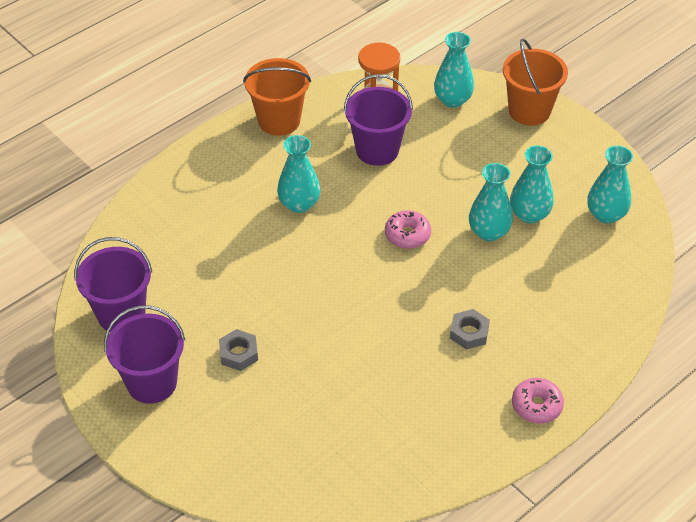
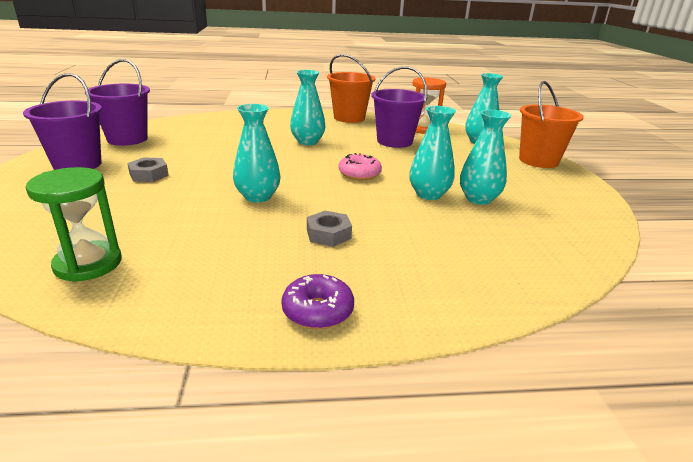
camera: 35 degrees right, 20 degrees down
pink donut [512,378,564,423] -> purple donut [281,274,354,329]
turquoise vase [587,145,633,224] -> turquoise vase moved to [233,104,281,203]
none -> green hourglass [26,167,122,282]

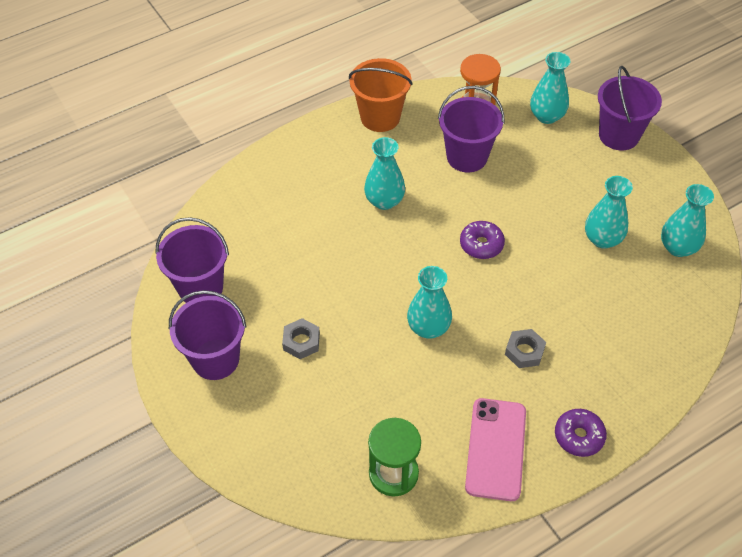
camera: 25 degrees left, 25 degrees up
pink donut [339,153,382,180] -> purple donut [460,221,505,259]
turquoise vase [409,106,456,200] -> turquoise vase moved to [661,184,714,257]
orange bucket [519,81,584,168] -> purple bucket [598,66,662,150]
none -> pink phone [465,398,526,501]

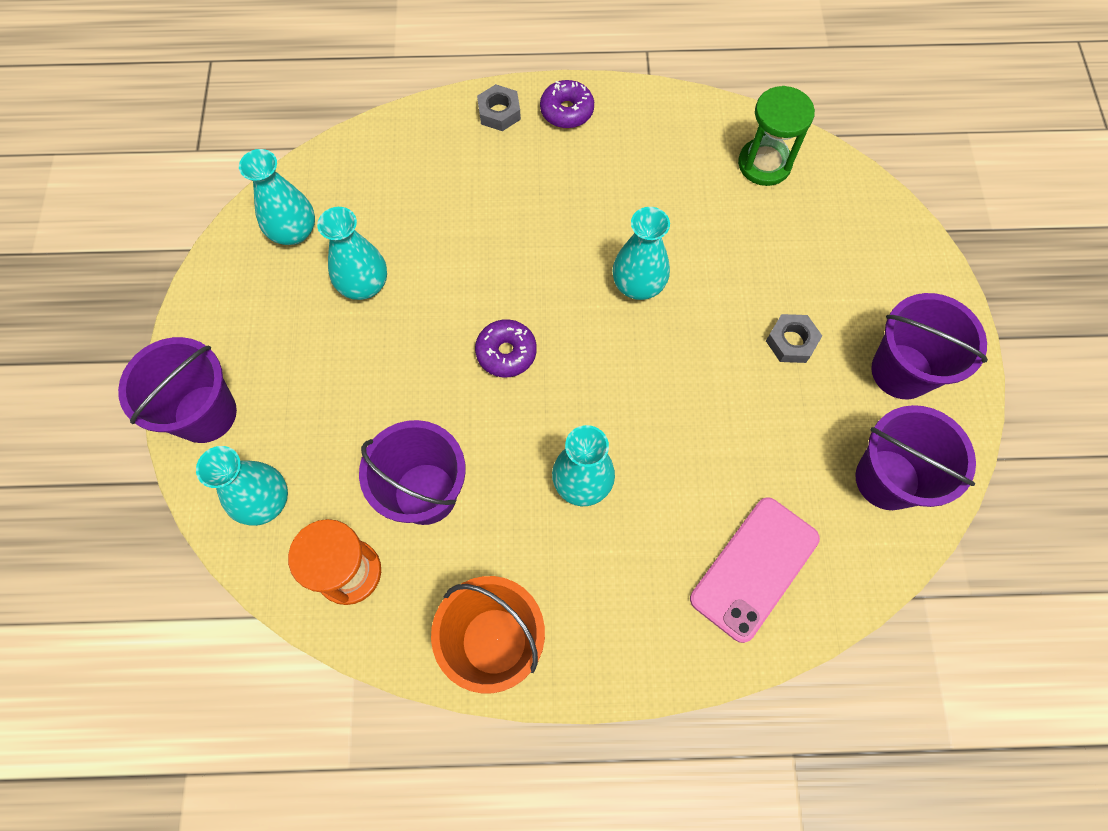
camera: 150 degrees left, 15 degrees up
pink phone [465,398,526,501] -> pink phone moved to [690,497,820,643]
grey nut [505,329,546,368] -> grey nut moved to [477,84,521,131]

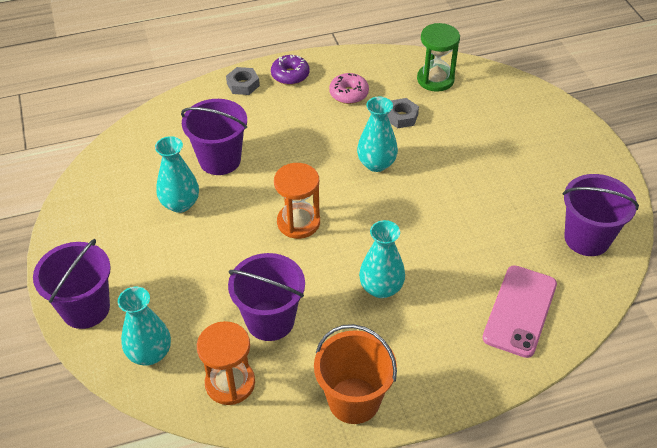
camera: 15 degrees left, 20 degrees down
turquoise vase [239,149,315,245] -> none
purple donut [475,319,537,377] -> orange hourglass [274,163,320,239]
grey nut [766,314,822,363] -> grey nut moved to [387,98,419,128]
purple bucket [871,293,988,399] -> purple bucket moved to [181,99,247,175]
none -> pink donut [329,73,369,104]

